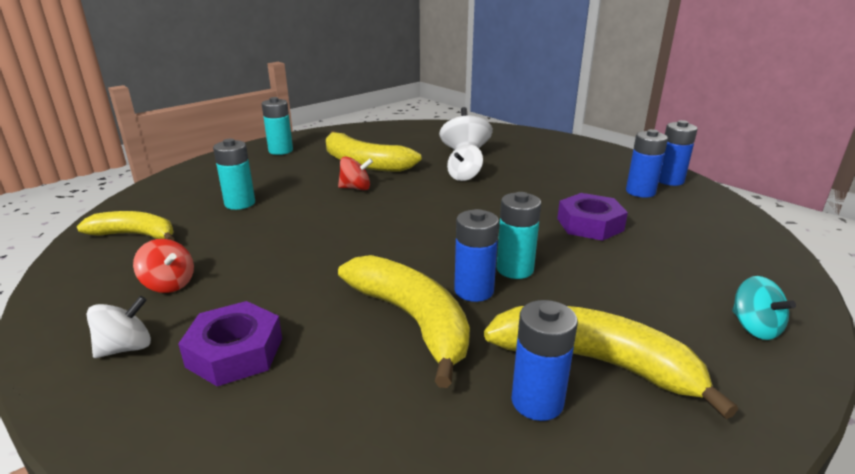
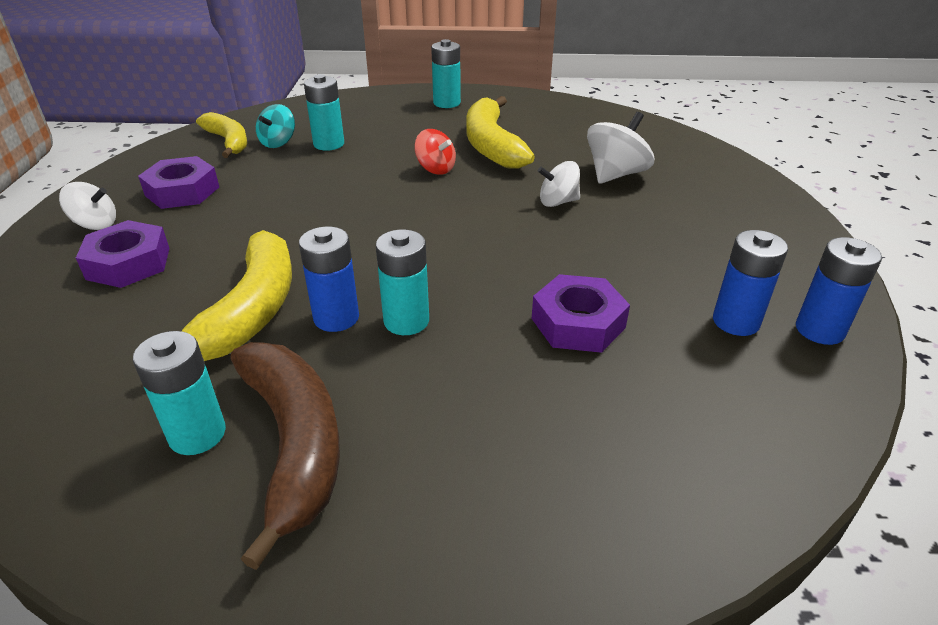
camera: 45 degrees right, 10 degrees up
red spinning top [133,239,194,293] -> purple nut [138,156,219,209]
yellow banana [484,306,738,419] -> brown banana [230,342,340,570]
blue battery [511,300,578,421] -> turquoise battery [133,331,226,455]
turquoise spinning top [732,276,796,340] -> turquoise spinning top moved to [256,104,295,148]

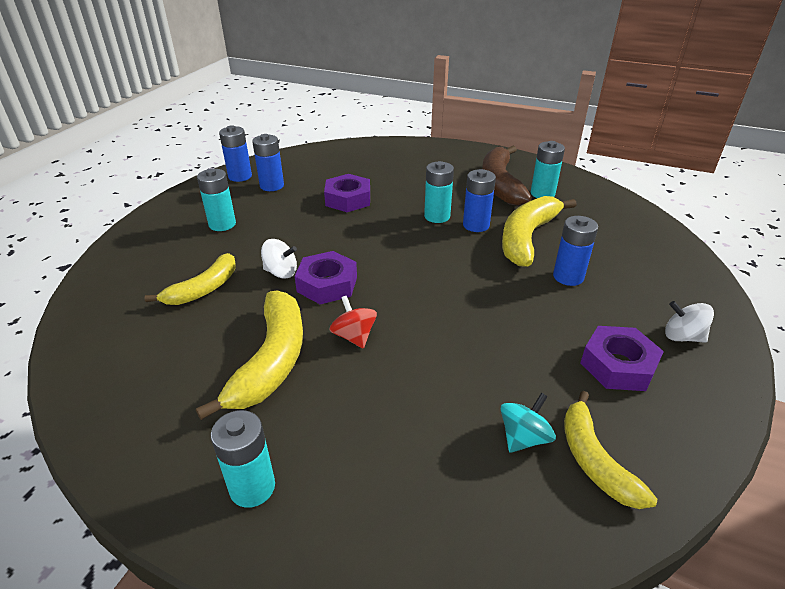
camera: 160 degrees left, 0 degrees up
purple nut [76,220,170,288] -> purple nut moved to [295,251,357,304]
turquoise battery [304,74,344,151] -> turquoise battery moved to [197,168,236,231]
white spinning top [587,112,654,184] -> yellow banana [144,253,236,305]
none -> blue battery [553,216,598,286]

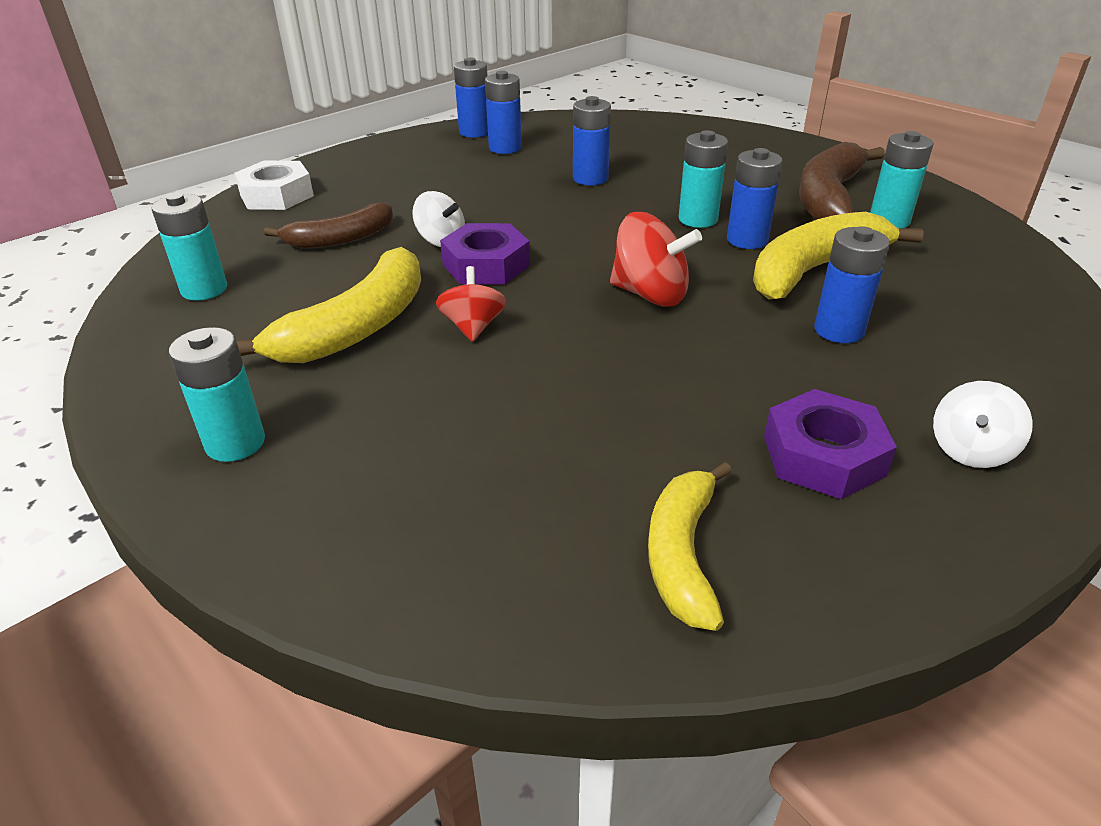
camera: 25 degrees right, 0 degrees up
yellow banana [144,253,236,305] -> brown banana [264,202,393,249]
turquoise battery [197,168,236,231] -> turquoise battery moved to [152,193,227,301]
purple nut [324,174,370,212] -> blue battery [573,96,611,186]
turquoise spinning top [501,393,556,453] -> none
white spinning top [665,301,714,343] -> white spinning top turned 105 degrees counterclockwise [933,381,1033,468]
none -> white nut [234,161,314,210]
none -> red spinning top [610,212,702,307]

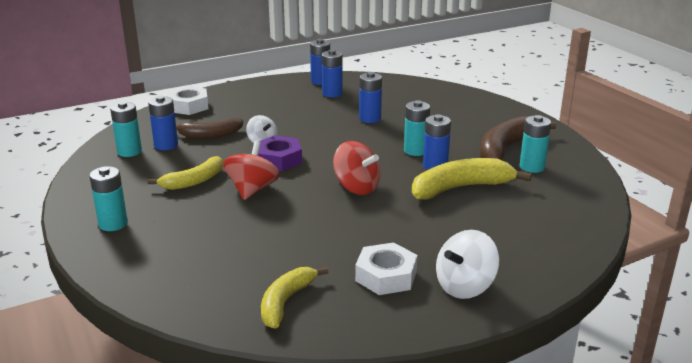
camera: 15 degrees right, 10 degrees down
yellow banana [236,247,421,363] -> yellow banana [147,156,223,190], size x0.66
red spinning top [436,266,507,342] -> red spinning top [223,141,280,200], size x1.52
purple nut [764,389,897,499] -> white nut [355,242,418,295]
blue battery [814,226,890,343] -> blue battery moved to [148,96,178,150]
white spinning top [933,381,1033,468] -> white spinning top [436,230,499,299], size x1.52

